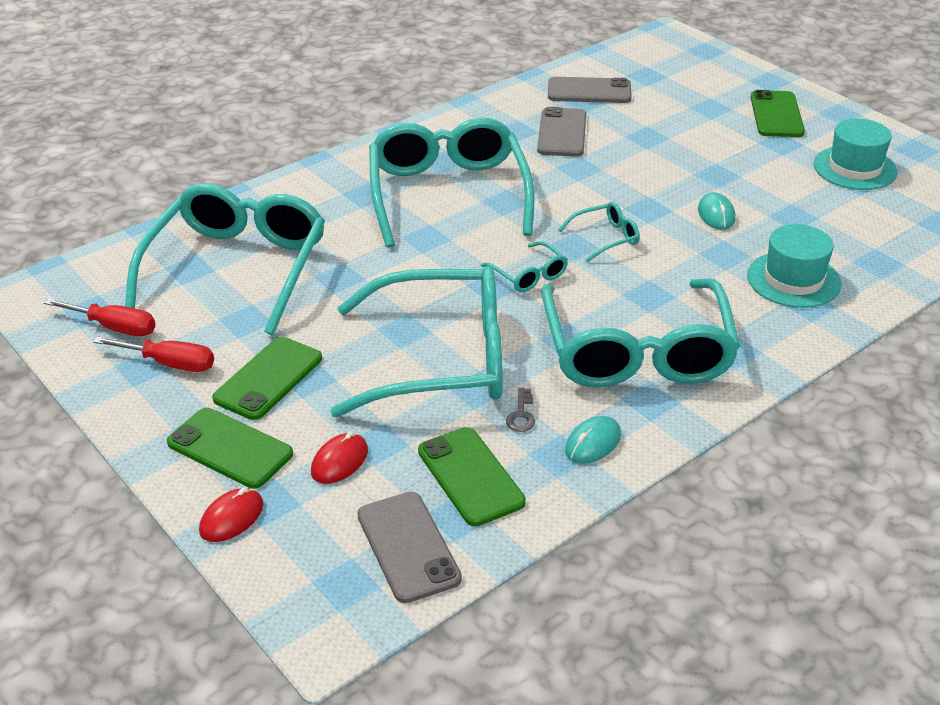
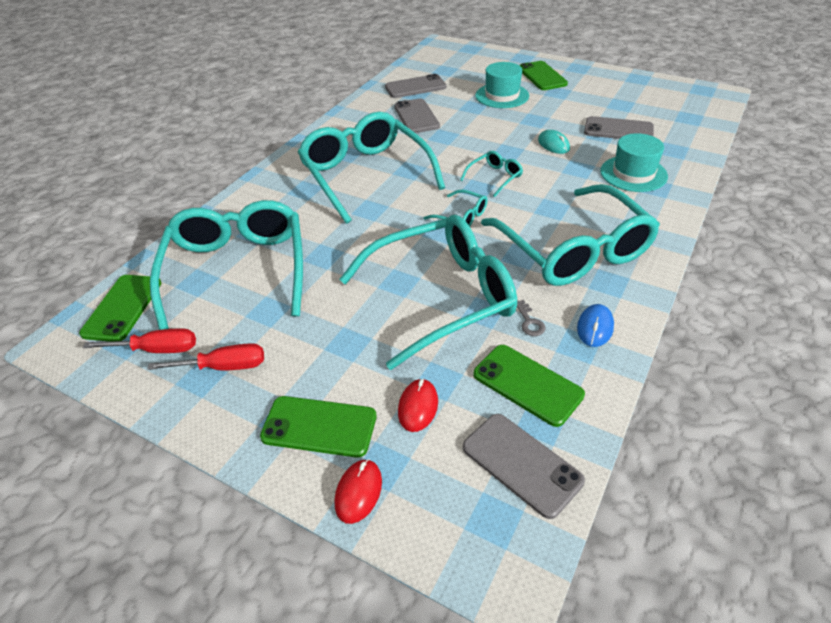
camera: 20 degrees left, 5 degrees up
green phone [212,337,322,420] -> green phone moved to [79,275,161,342]
turquoise mouse [565,416,621,464] -> blue mouse [577,304,614,347]
turquoise hat [814,119,897,190] -> turquoise hat moved to [476,62,529,108]
none -> grey phone [584,116,654,139]

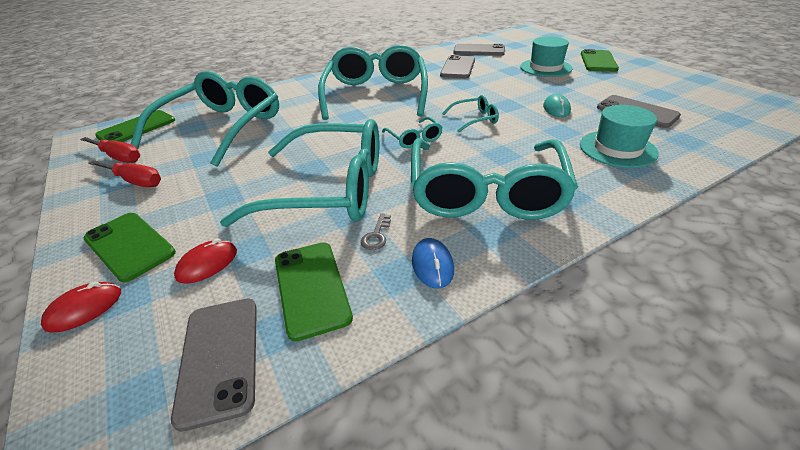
camera: 30 degrees right, 5 degrees down
blue mouse [577,304,614,347] -> blue mouse turned 60 degrees counterclockwise [412,238,454,289]

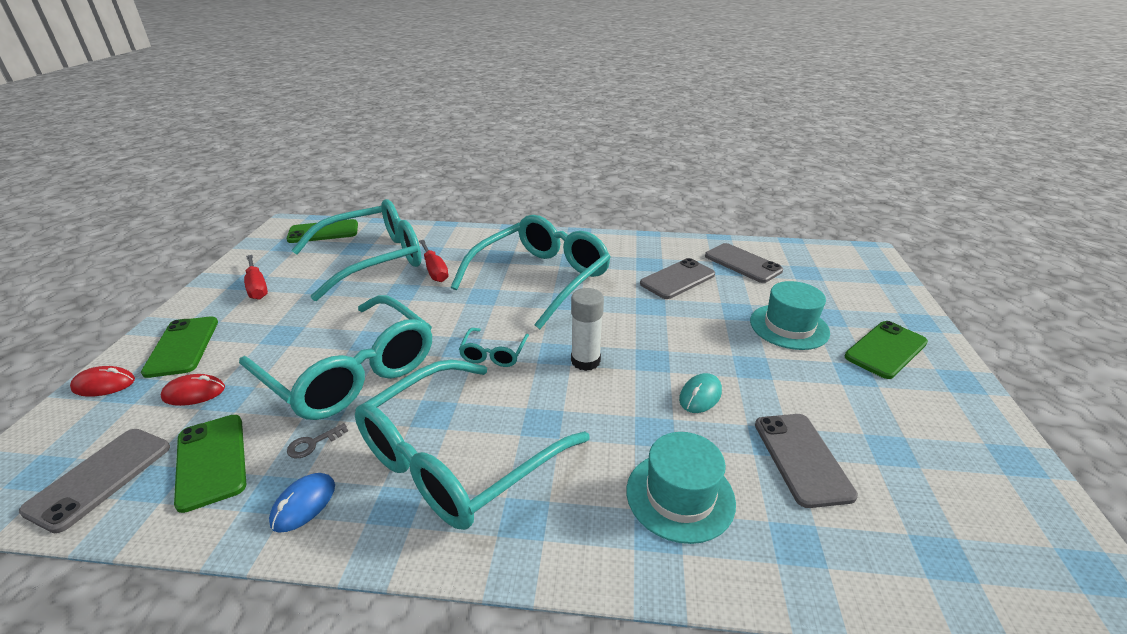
camera: 35 degrees right, 5 degrees down
red screwdriver [80,137,140,163] -> red screwdriver moved to [419,240,449,282]
green phone [275,243,353,341] -> green phone turned 45 degrees counterclockwise [174,415,246,513]
turquoise glasses [442,95,499,133] -> white glue stick [571,288,604,371]

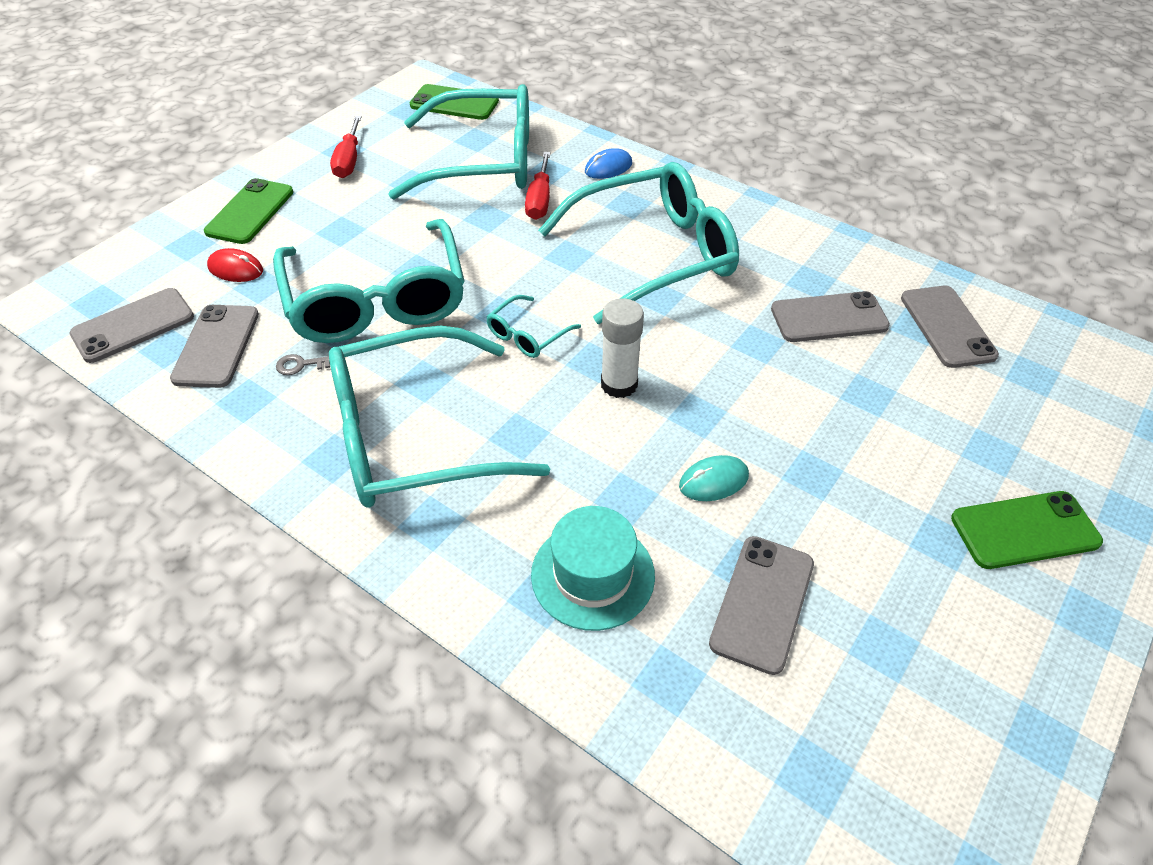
camera: 30 degrees right, 15 degrees up
red mouse [70,366,135,397] -> none
green phone [174,415,246,513] -> grey phone [170,305,259,388]
blue mouse [269,473,335,533] -> blue mouse moved to [585,148,632,179]
turquoise hat [750,281,830,350] -> none

